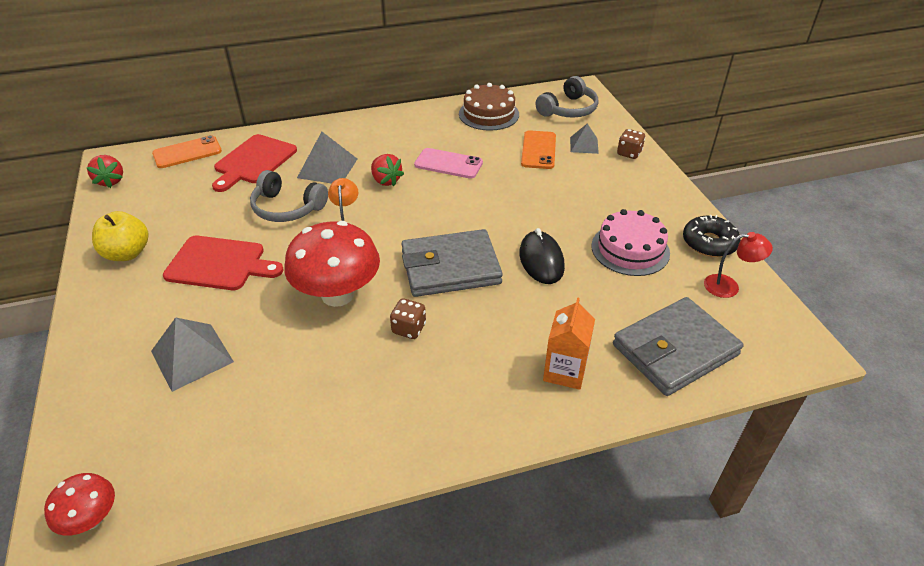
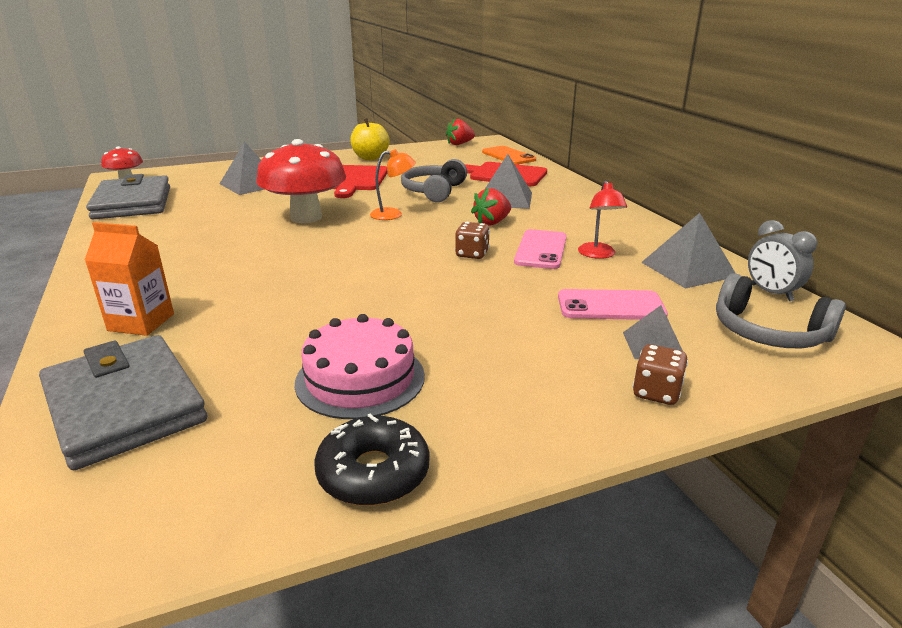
camera: 85 degrees right, 15 degrees down
brown dice [390,298,426,339] -> brown dice moved to [455,222,490,259]
grey wallet [401,229,503,297] -> grey wallet moved to [86,174,170,219]
brown cake [459,83,519,131] -> grey pyramid [641,213,735,289]
black mouse [519,228,565,284] -> none
orange phone [521,130,556,169] -> pink phone [558,289,668,320]
red lamp [704,232,773,298] -> red lamp moved to [578,181,627,259]
none -> grey clock [748,220,817,301]

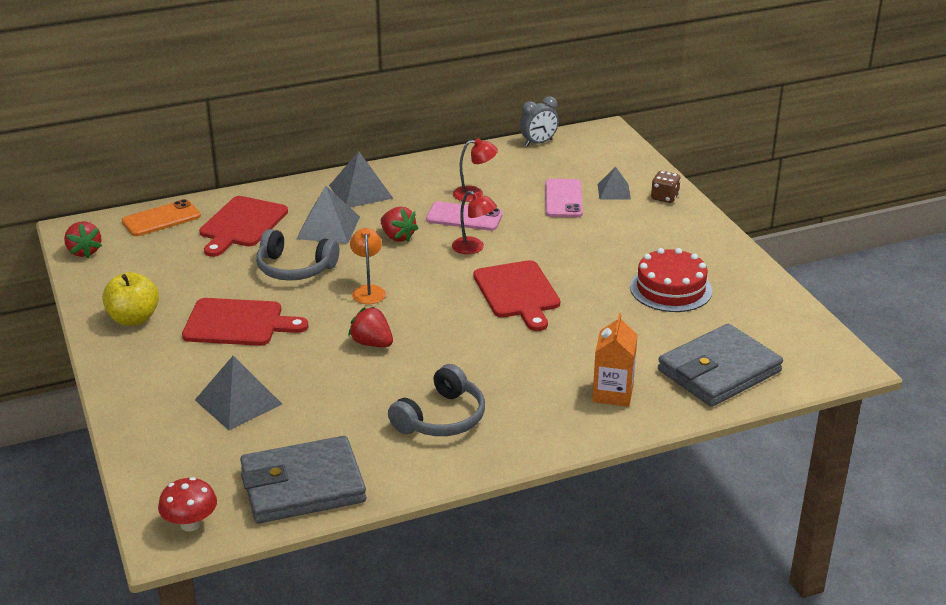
camera: 90 degrees left, 5 degrees up
red mushroom [256,139,346,223] -> red strawberry [348,307,393,347]
pink cake [295,314,425,419] -> red cake [630,248,712,312]
black donut [314,413,429,506] -> none
brown dice [455,222,490,259] -> red lamp [452,191,497,254]
grey pyramid [641,213,735,289] -> grey pyramid moved to [329,151,393,207]
grey headphones [716,273,846,348] -> grey headphones moved to [388,364,485,436]
none -> red cutting board [474,260,560,331]

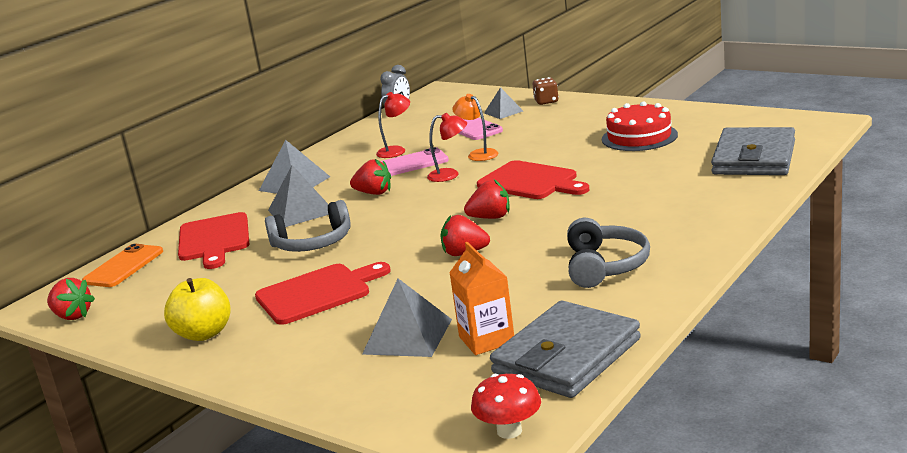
camera: 30 degrees left, 10 degrees down
orange lamp [350,228,386,304] -> orange lamp moved to [452,94,498,161]
orange carton [592,313,637,407] -> orange carton moved to [449,242,514,355]
none -> red strawberry [464,180,510,219]

